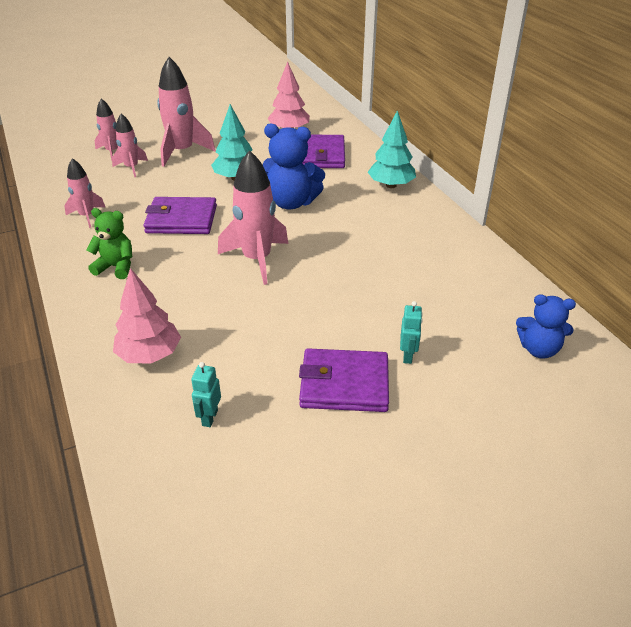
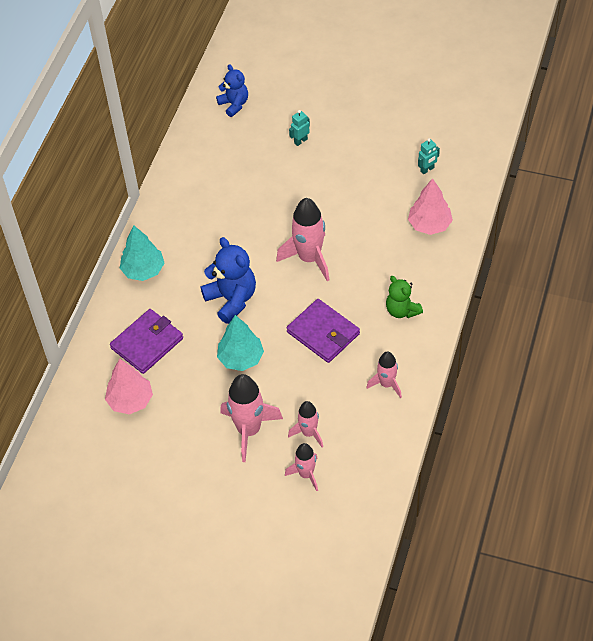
camera: 135 degrees left, 15 degrees up
purple wallet [299,348,389,412] -> none

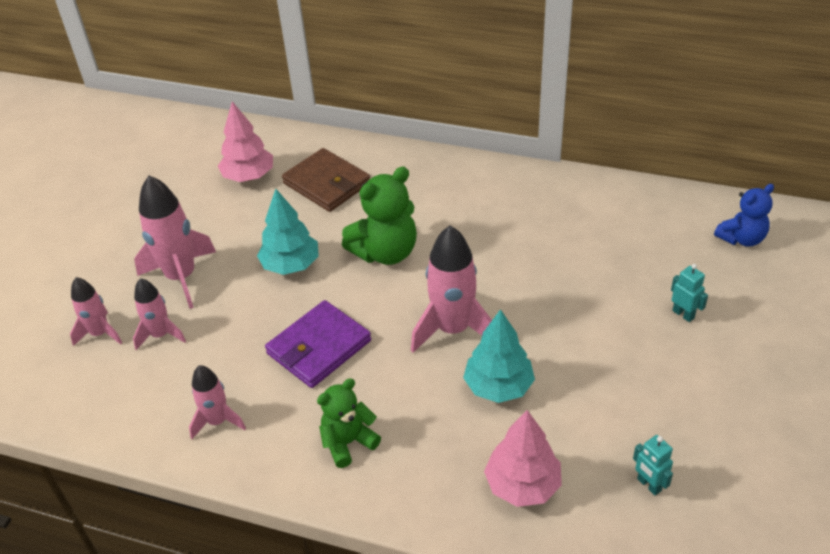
camera: 90 degrees right, 10 degrees down
purple wallet [110,309,183,374] -> brown wallet [282,148,370,212]
turquoise tree [120,225,164,281] -> turquoise tree moved to [463,309,535,403]
blue teddy bear [201,237,256,324] -> green teddy bear [342,167,417,265]

